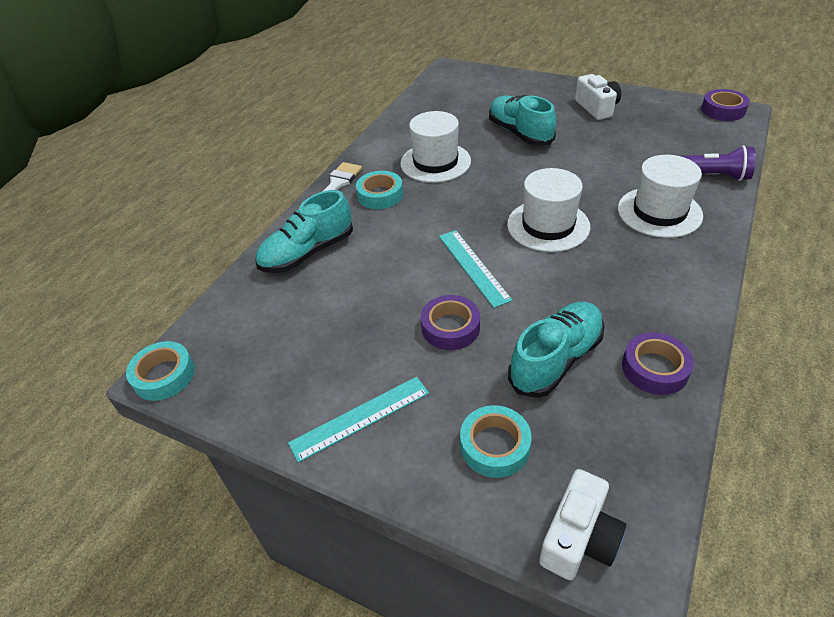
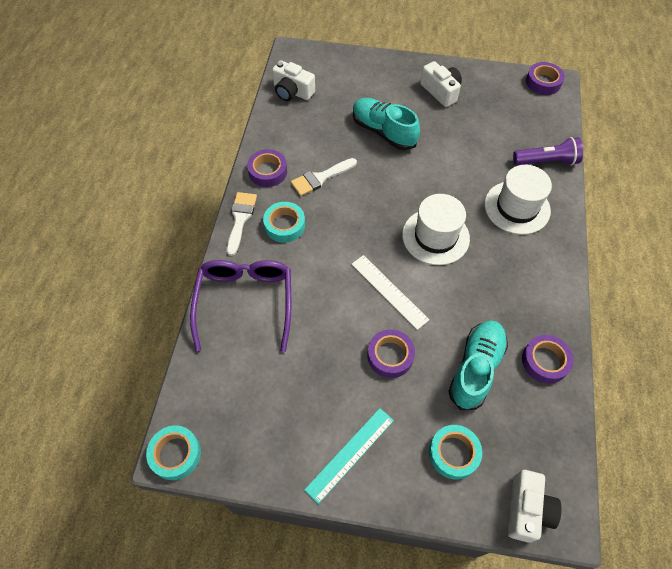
camera: 20 degrees left, 15 degrees up
turquoise shoe [255,190,353,273] -> purple glasses [190,260,291,352]
white hat [400,111,471,183] -> white brush [291,158,357,196]
turquoise ruler [439,230,513,308] -> white ruler [351,255,429,330]
none -> purple tape [247,149,287,187]
none -> white camera [272,60,315,101]

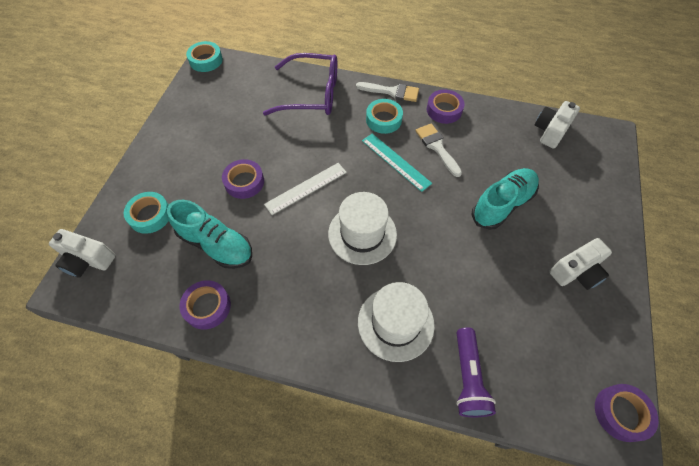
camera: 95 degrees right, 0 degrees up
turquoise ruler [304,408,394,504] -> turquoise ruler moved to [362,134,432,192]

